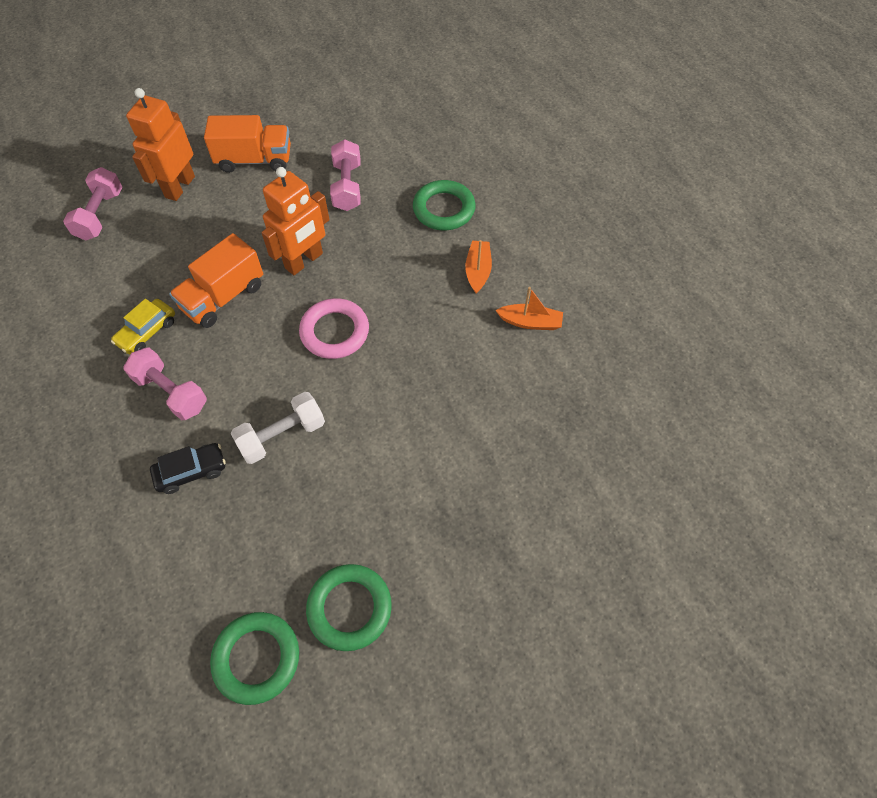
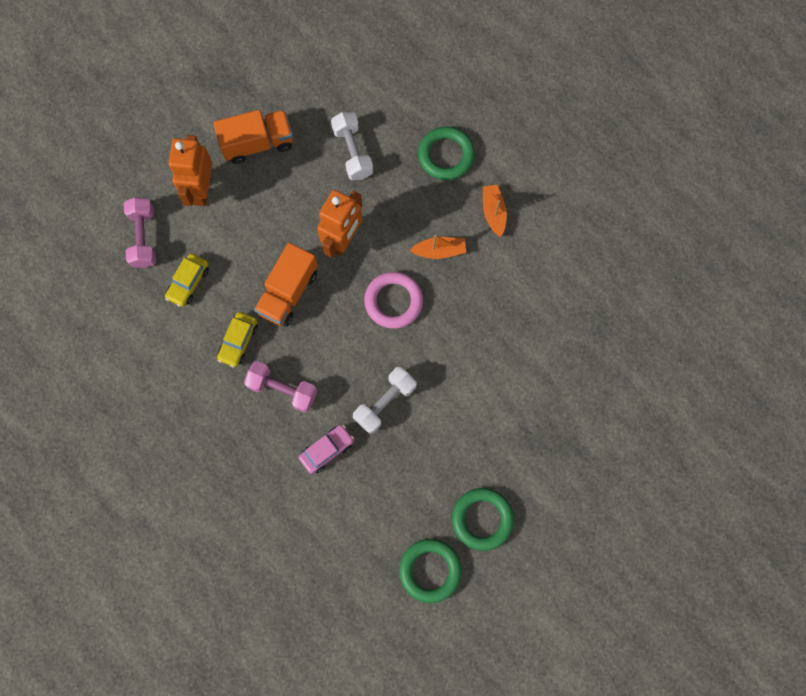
camera: 15 degrees left, 15 degrees up
black car [150,443,226,494] -> pink car [298,425,354,474]
pink dumbbell [330,139,360,211] -> white dumbbell [331,112,374,180]
orange boat [495,287,563,330] -> orange boat moved to [409,235,466,259]
none -> yellow car [165,253,209,307]

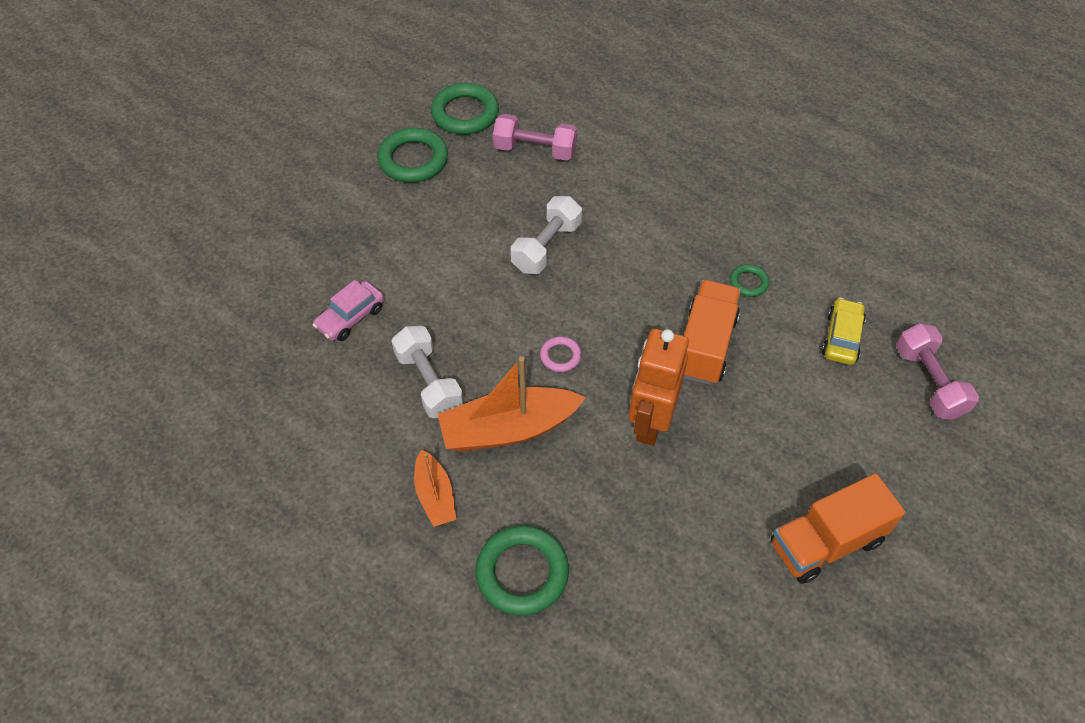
camera: 170 degrees right, 20 degrees down
orange robot [168,135,212,206] -> none
yellow car [217,312,258,367] -> green ring [730,264,769,297]
pink dumbbell [244,361,317,413] -> pink dumbbell moved to [493,114,577,161]
pink car [298,425,354,474] -> pink car moved to [313,280,384,341]
white dumbbell [331,112,374,180] -> white dumbbell moved to [392,326,463,418]
pink ring [364,272,423,329] -> pink ring [540,336,581,372], size x0.51
orange boat [409,235,466,259] -> orange boat [437,356,586,451], size x1.78

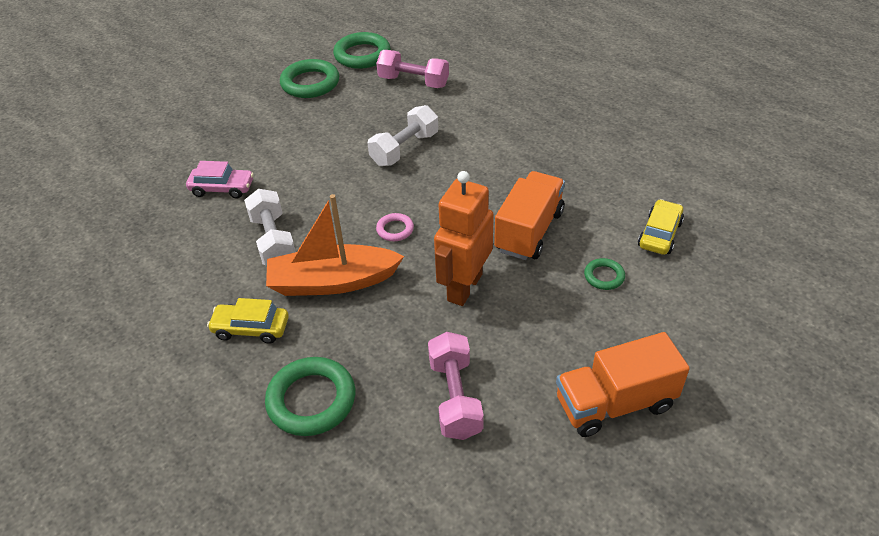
camera: 10 degrees right, 10 degrees down
pink car [313,280,384,341] -> pink car turned 135 degrees counterclockwise [186,161,254,199]
orange boat [414,449,457,527] -> yellow car [207,298,289,344]
green ring [730,264,769,297] -> green ring moved to [584,258,625,290]
pink dumbbell [896,323,979,420] -> pink dumbbell moved to [428,332,484,440]

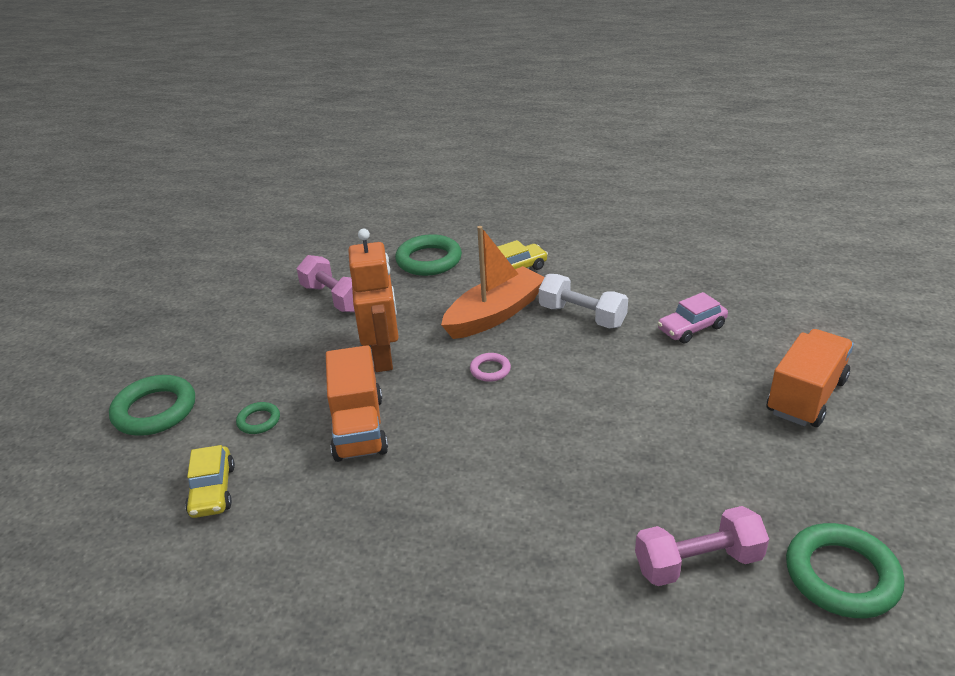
camera: 145 degrees right, 10 degrees down
green ring [280,59,339,98] -> green ring moved to [109,375,195,436]
white dumbbell [368,105,438,166] -> none
orange truck [556,332,690,437] -> orange truck moved to [767,329,854,427]

